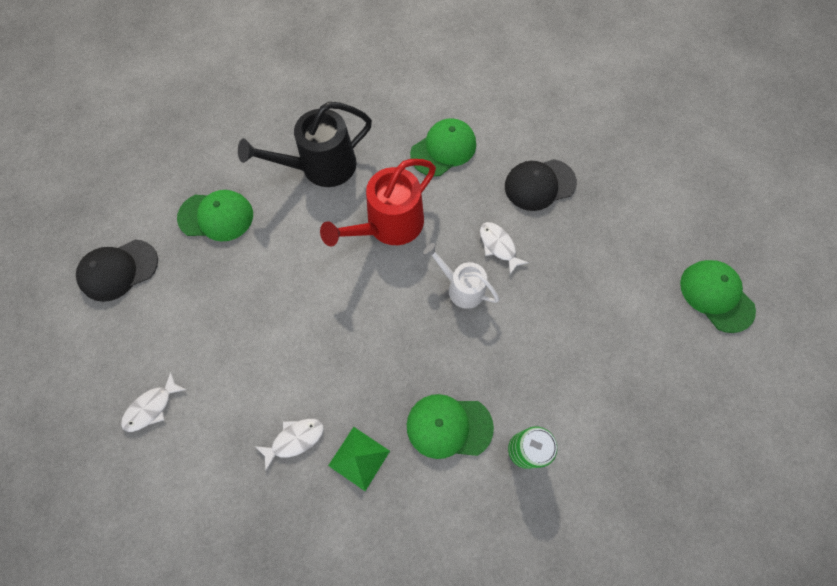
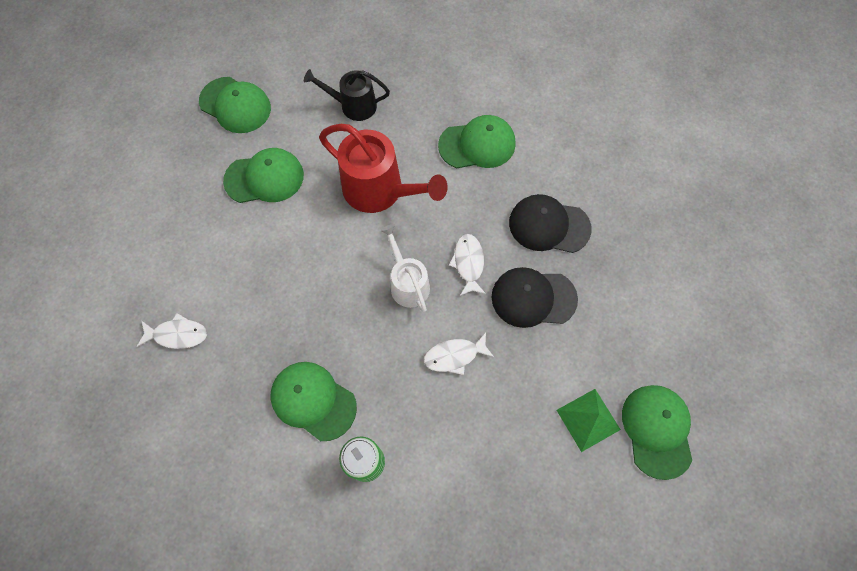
camera: 30 degrees right, 0 degrees up
black cap [76,240,158,302] -> black cap moved to [492,267,578,328]
white fish [121,372,186,432] -> white fish moved to [424,332,494,375]
black watering can [238,102,372,187] -> black watering can [304,69,390,121], size x0.62
red watering can [320,159,436,247] -> red watering can turned 135 degrees counterclockwise [319,124,448,213]
green pyramid [328,427,390,491] -> green pyramid moved to [557,389,621,452]
none -> green cap [223,148,304,203]

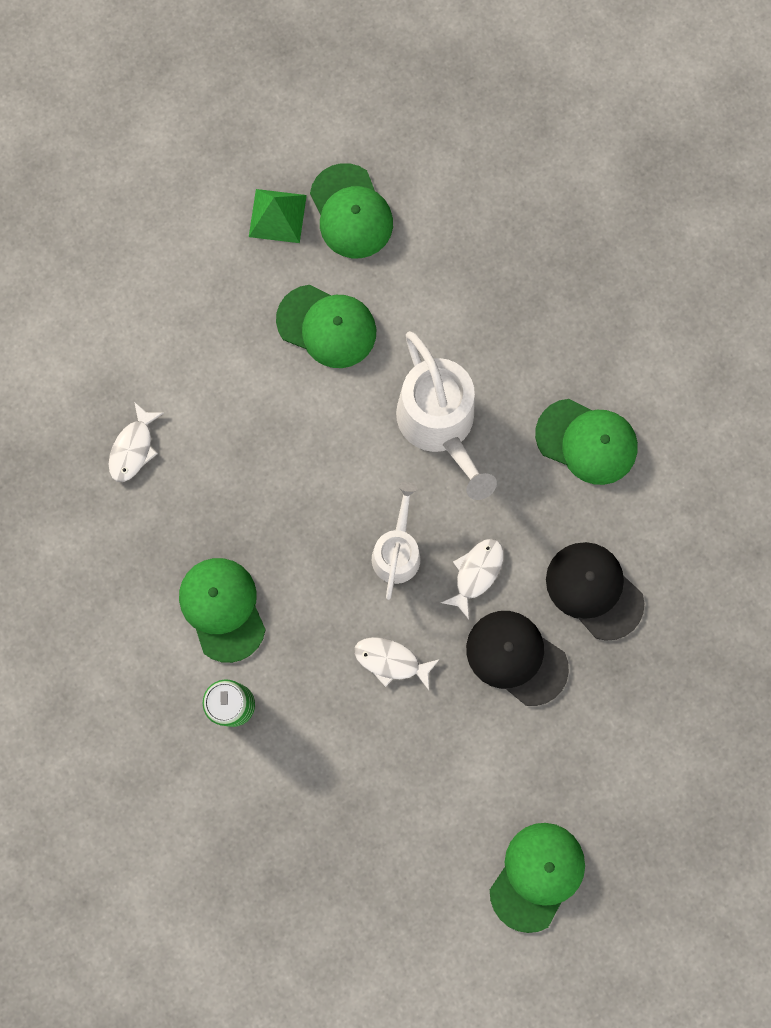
camera: 35 degrees right, 10 degrees up
white fish [137,313,207,349] -> white fish turned 75 degrees clockwise [109,402,164,482]
black watering can [304,69,390,121] -> none
red watering can [319,124,448,213] -> white watering can [396,331,497,500]
green pyramid [557,389,621,452] -> green pyramid moved to [249,189,307,243]

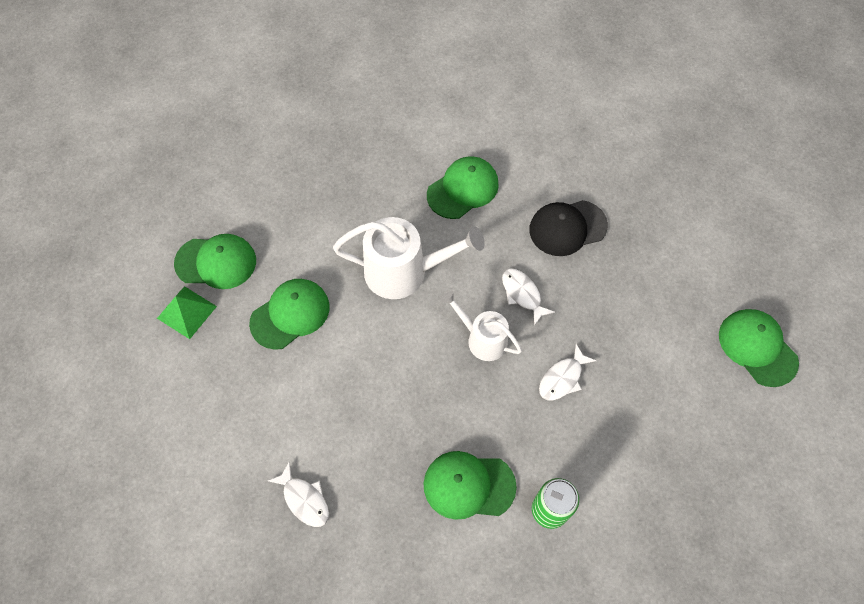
camera: 65 degrees left, 15 degrees down
black cap [466,611,569,706] -> none

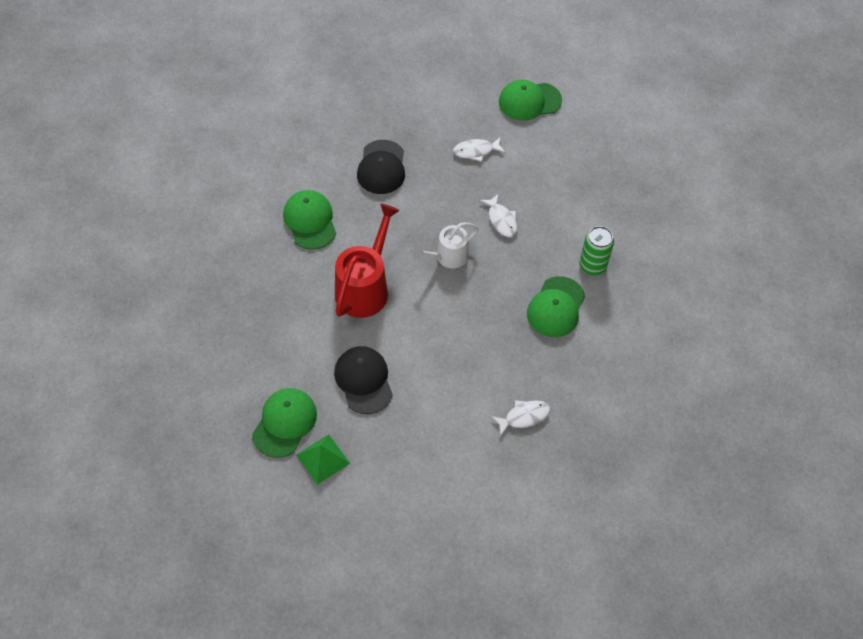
camera: 70 degrees left, 5 degrees down
green cap [249,279,330,350] -> black cap [334,346,393,414]
white watering can [333,217,485,299] -> red watering can [335,204,400,318]
white fish [502,268,555,326] -> white fish moved to [453,137,505,162]

